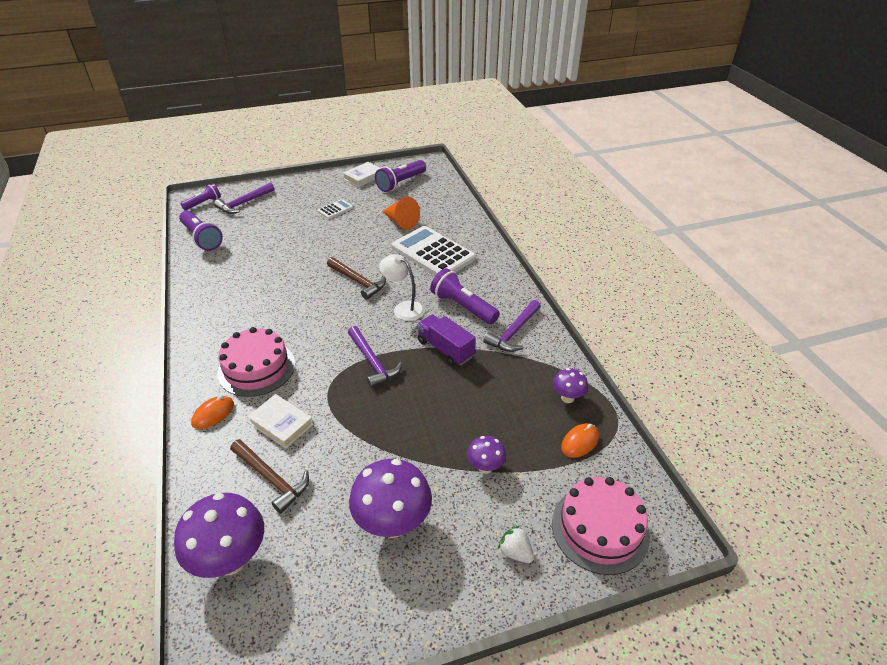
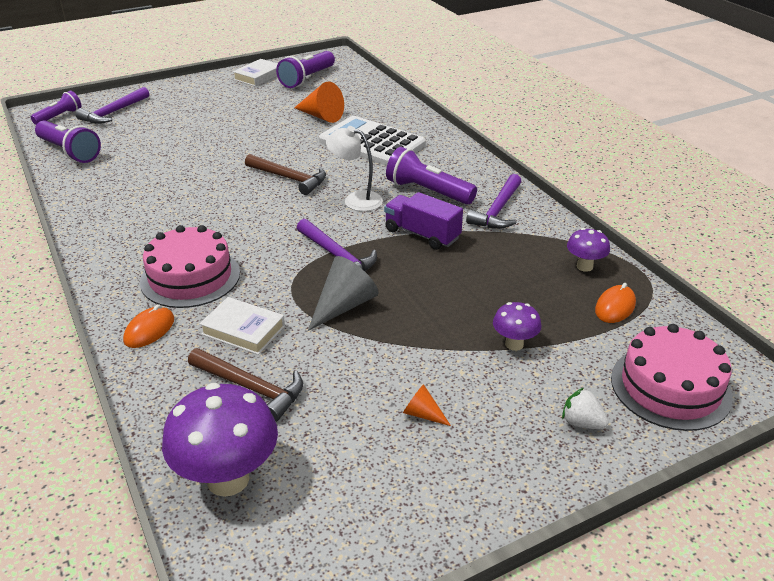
camera: 10 degrees left, 5 degrees down
white calculator [318,199,353,219] -> none
purple mushroom [349,459,432,538] -> orange cone [403,384,451,426]
none -> grey cone [308,256,378,331]

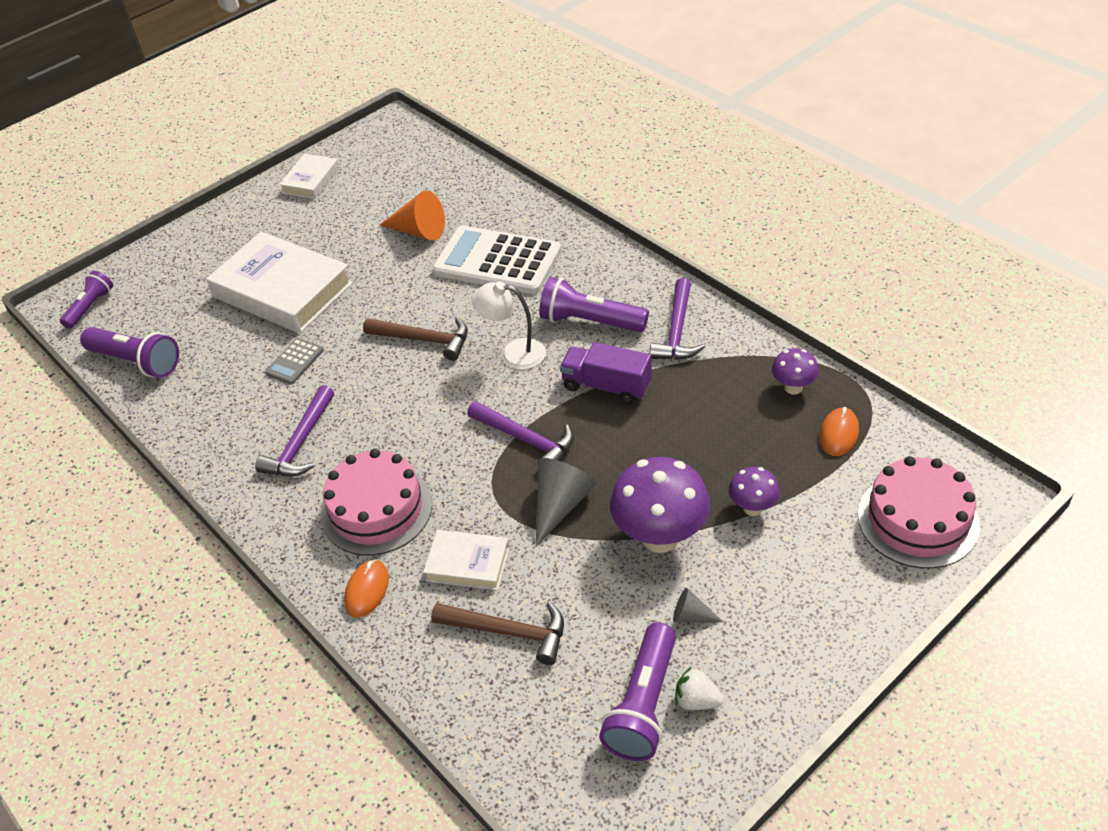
camera: 10 degrees left, 10 degrees up
purple hammer [75,87,149,124] -> purple hammer moved to [255,385,334,476]
purple mushroom [162,383,278,497] -> purple mushroom moved to [610,457,710,553]
purple flashlight [276,51,335,88] -> purple flashlight moved to [599,622,676,761]
orange cone [403,384,451,426] -> grey cone [673,588,723,622]
white strawberry [562,388,609,429] -> white strawberry moved to [675,666,724,710]
none -> white book [206,232,353,333]
none -> grey calculator [265,338,324,385]

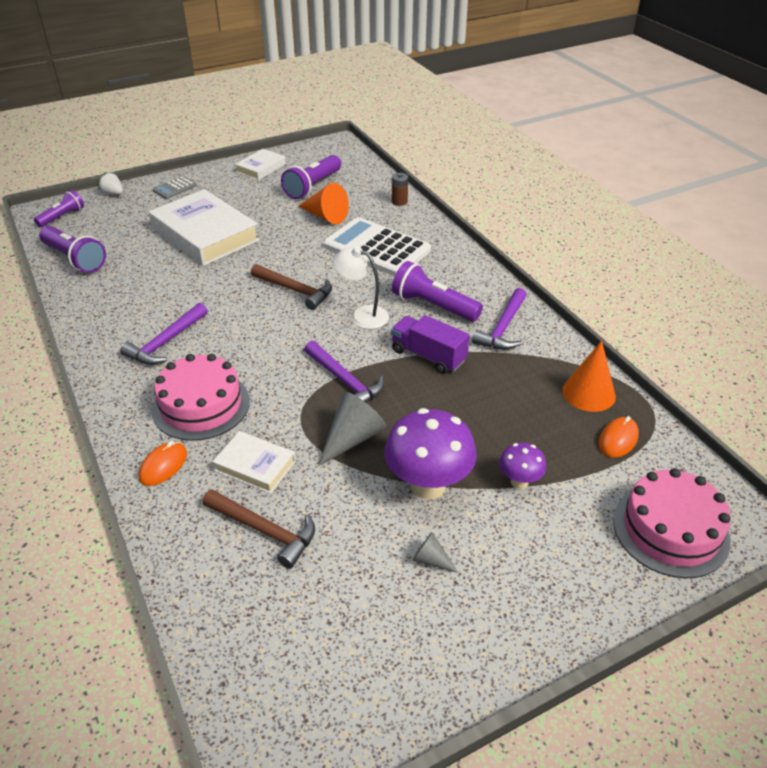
camera: 10 degrees right, 5 degrees down
grey calculator [265,338,324,385] -> grey calculator moved to [153,176,197,199]
purple flashlight [599,622,676,761] -> purple flashlight moved to [281,155,341,199]
white strawberry [675,666,724,710] -> white strawberry moved to [98,172,123,195]
purple mushroom [772,348,819,395] -> orange cone [562,341,616,412]
none -> brown battery [392,173,408,206]

